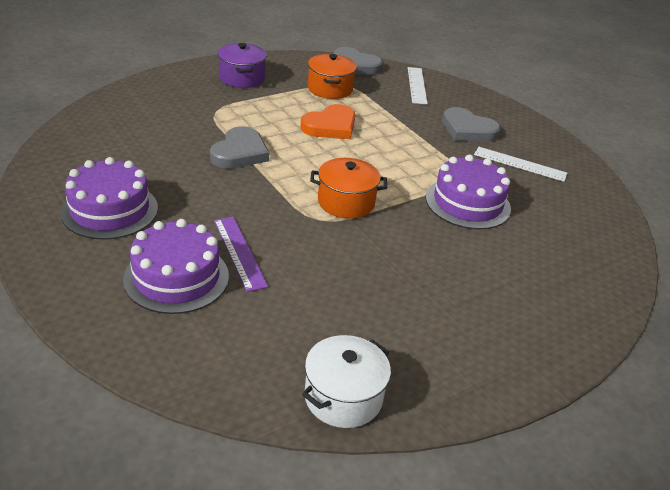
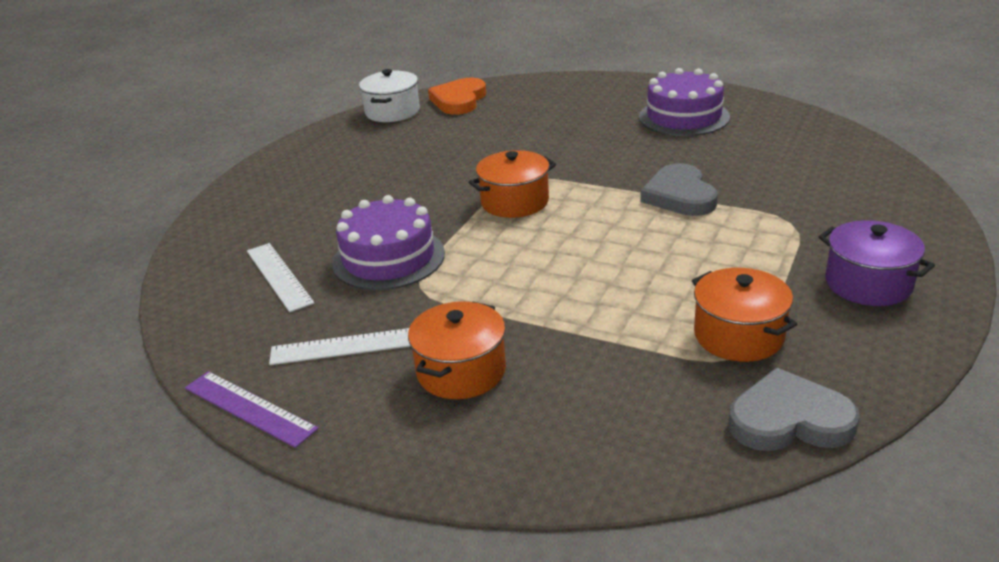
camera: 155 degrees right, 5 degrees down
purple cake [123,219,229,314] -> none
purple ruler [214,217,268,292] -> purple ruler moved to [185,371,319,448]
orange heart [300,104,355,139] -> orange heart moved to [428,78,486,114]
white ruler [408,67,428,105] -> white ruler moved to [247,243,314,312]
grey heart [442,107,501,142] -> orange pot [408,302,506,399]

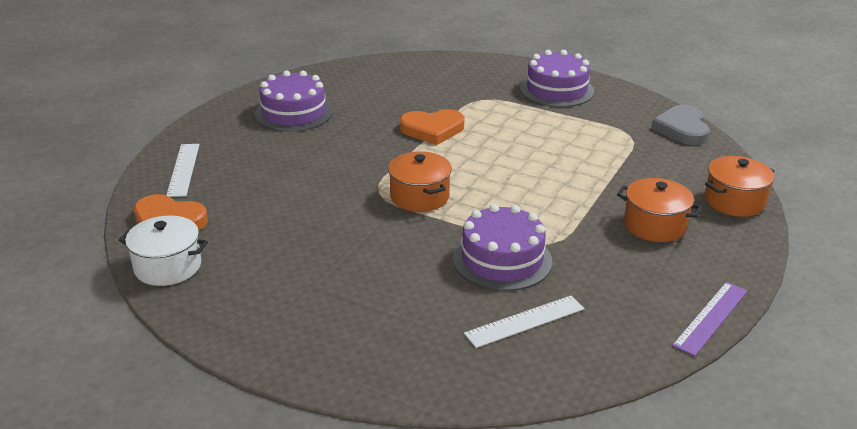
camera: 90 degrees left, 0 degrees up
white ruler [269,328,411,365] -> white ruler moved to [166,144,200,197]
grey heart [640,163,718,216] -> orange heart [400,109,464,145]
orange pot [692,268,797,362] -> orange pot moved to [705,156,775,217]
purple pot [819,220,935,306] -> purple cake [520,50,594,107]

